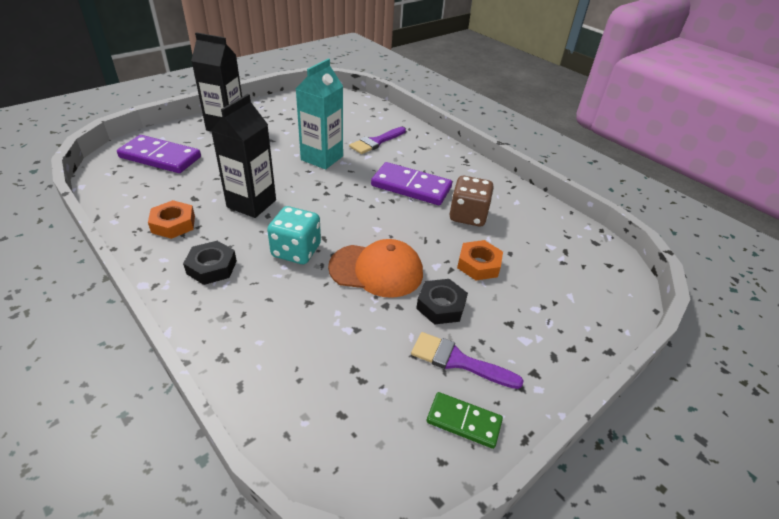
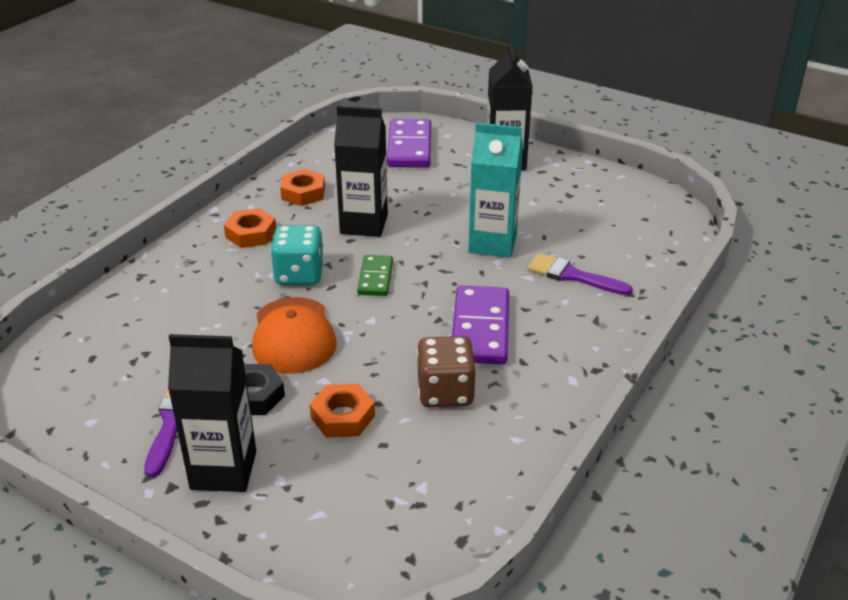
camera: 75 degrees right, 5 degrees down
black nut [183,241,237,285] -> orange nut [224,208,276,248]
green domino [427,392,503,449] -> green domino moved to [357,255,393,296]
none -> black carton [168,334,256,492]

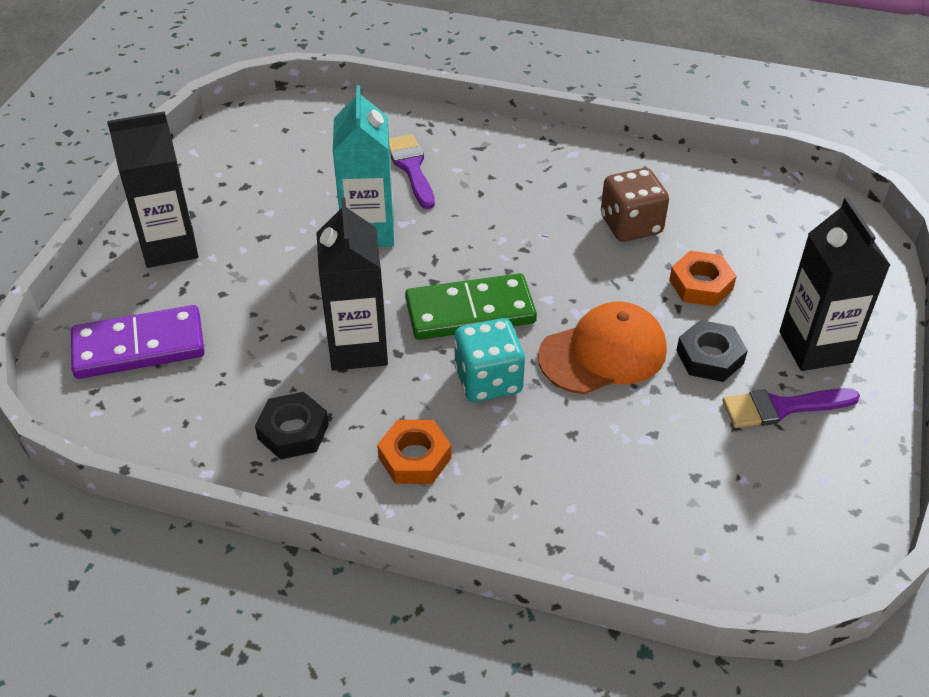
camera: 105 degrees left, 10 degrees up
orange nut [280,169,325,206] -> black nut [255,392,329,460]
green domino [357,255,393,296] -> green domino [405,273,537,340], size x1.70
purple domino [452,286,509,365] -> none
purple brush [527,253,633,295] -> purple brush turned 150 degrees clockwise [389,134,435,209]

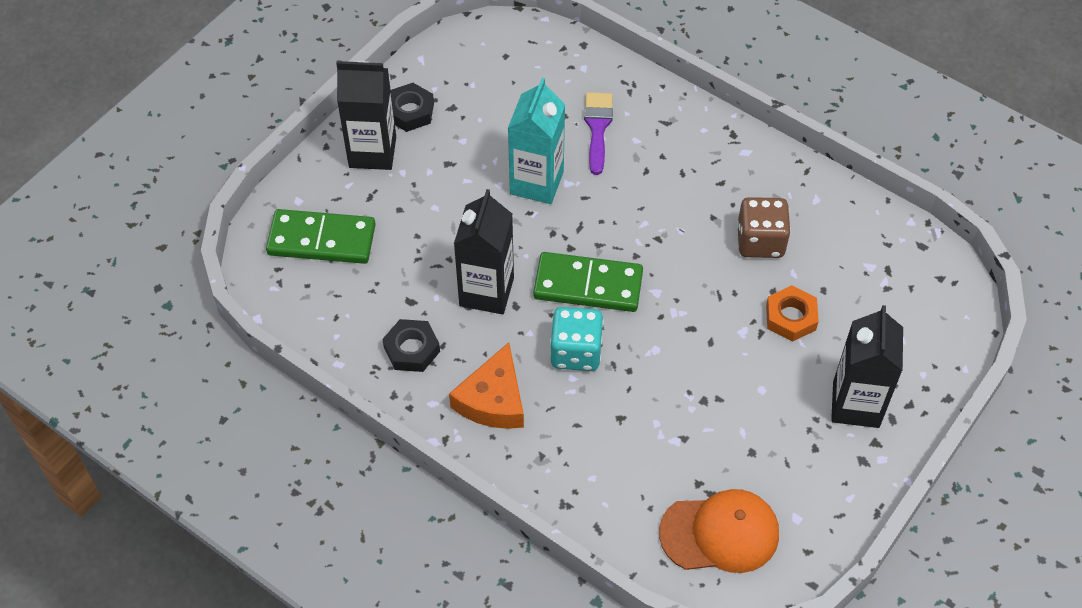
camera: 20 degrees right, 10 degrees up
purple domino [71,305,205,379] -> green domino [266,209,376,264]
orange nut [377,420,451,484] -> orange cheese [449,342,524,429]
orange cap [538,302,667,394] -> orange cap moved to [659,489,779,573]
black nut [676,320,748,382] -> black nut moved to [391,83,434,132]
purple brush [723,388,860,428] -> none

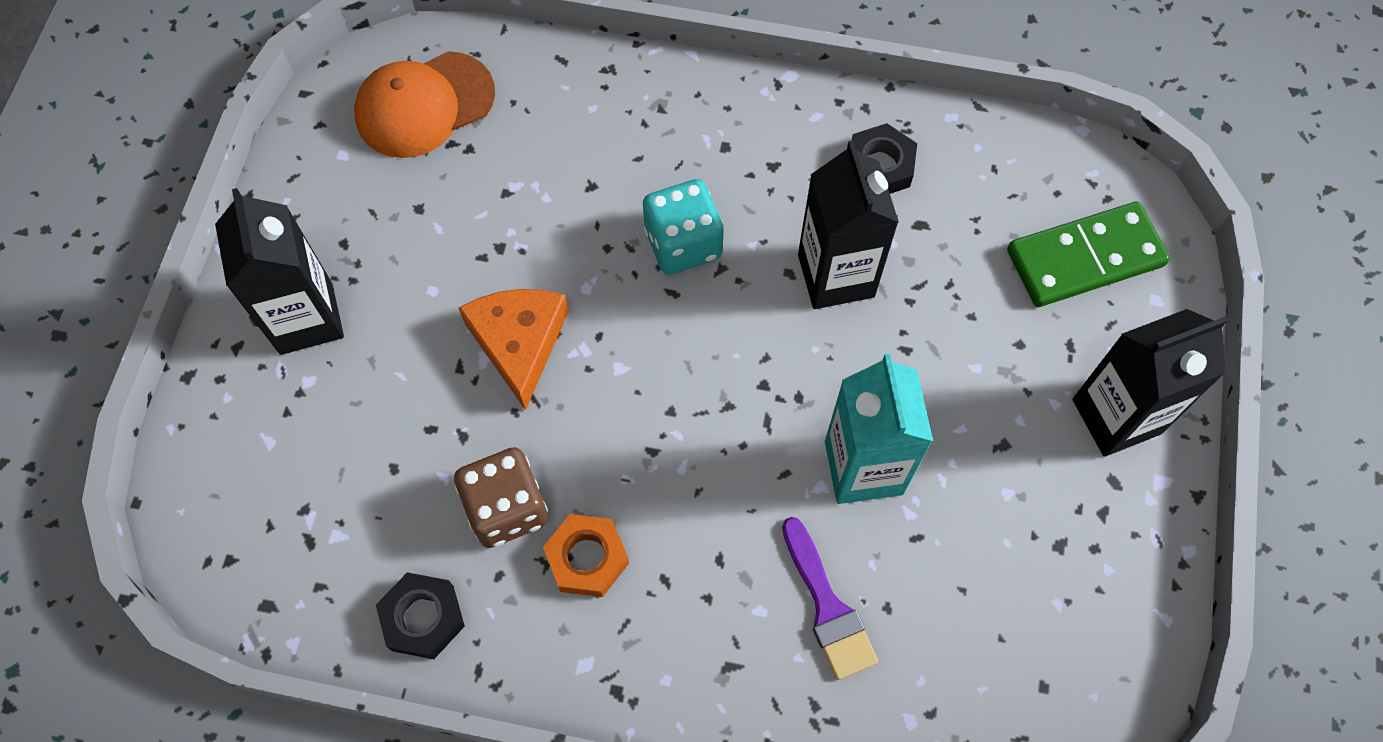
camera: 155 degrees right, 10 degrees up
black nut [391,83,434,132] -> black nut moved to [376,572,465,659]
orange cheese [449,342,524,429] -> orange cheese moved to [459,289,569,410]
green domino [533,252,643,312] -> none
orange nut [766,285,819,342] -> orange nut moved to [543,514,629,597]

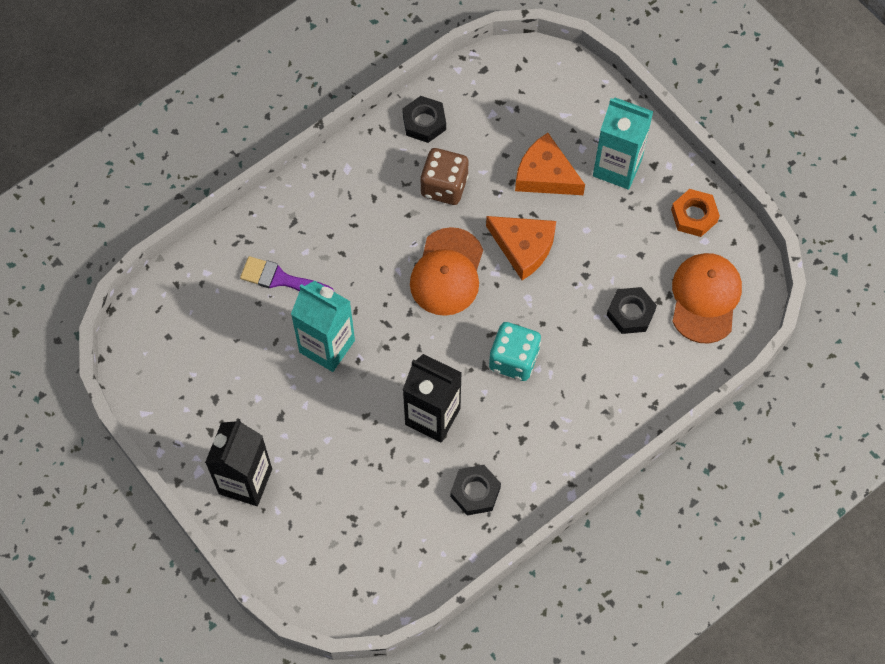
camera: 130 degrees right, 0 degrees up
black carton [215,188,344,355] -> turquoise carton [593,98,653,190]
orange nut [543,514,629,597] -> orange nut moved to [671,189,720,237]
green domino [1007,202,1170,307] -> none
none -> orange cap [410,227,483,316]
none -> orange cheese [515,133,585,195]
none -> black nut [607,287,657,334]

